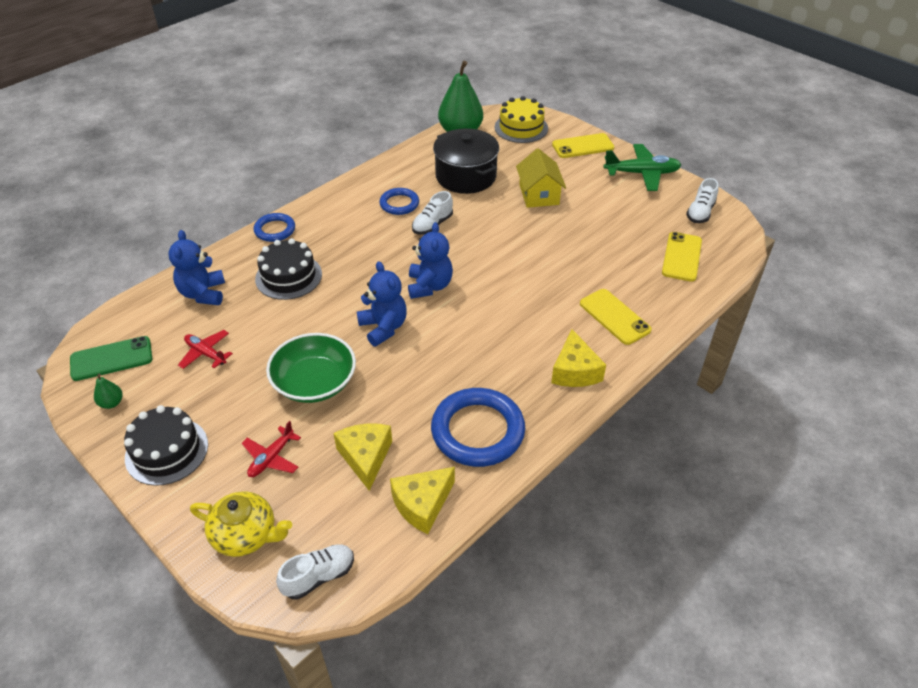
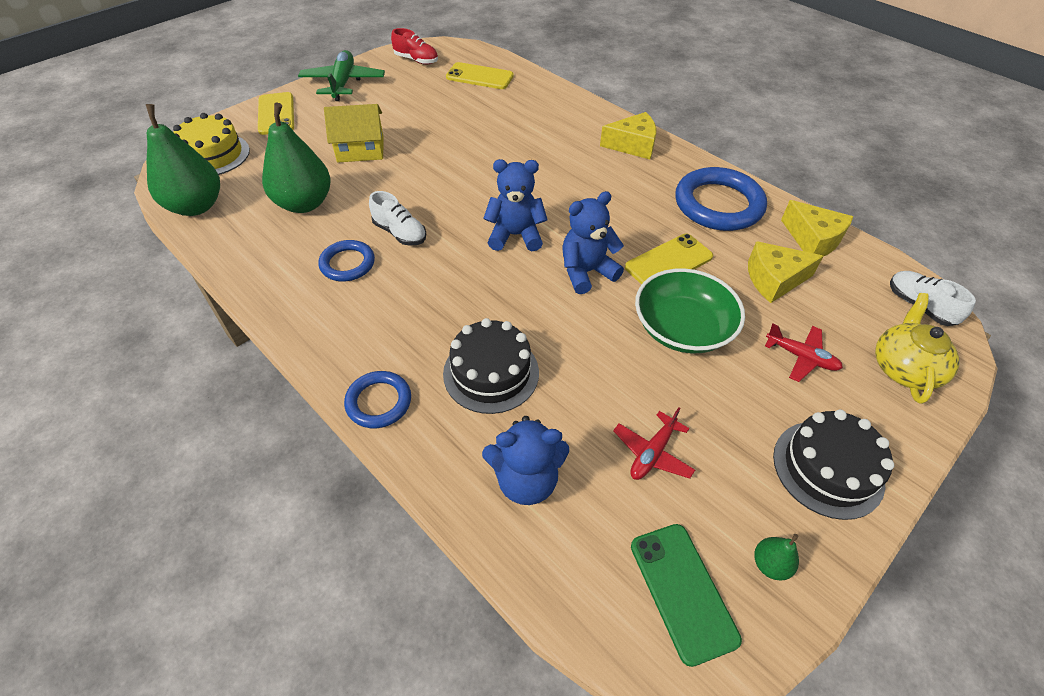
camera: 90 degrees left, 5 degrees up
black pot [433,128,499,194] -> green pear [262,103,331,213]
yellow phone [580,289,652,345] -> yellow phone moved to [625,234,713,285]
white shoe [686,178,718,223] -> red shoe [391,28,438,64]

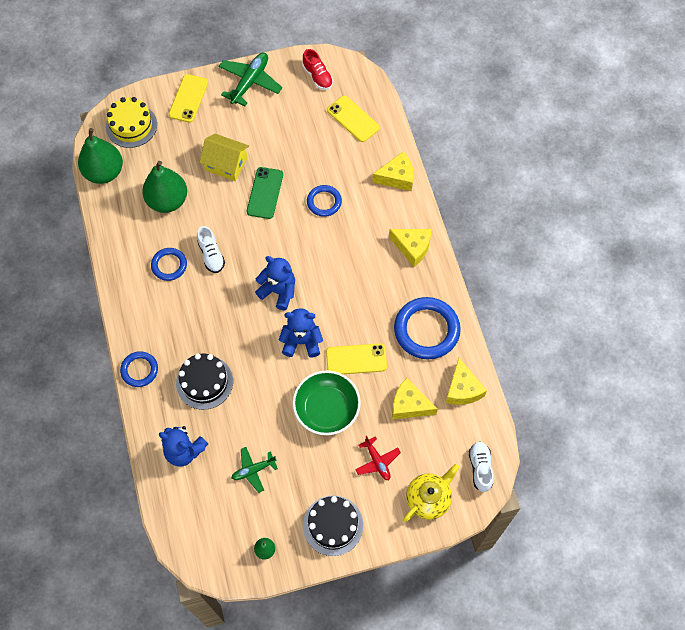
camera: 30 degrees right, 15 degrees up
red plane [613,407,695,480] -> green plane [231,447,278,493]
green phone [631,524,742,667] -> green phone moved to [247,167,283,219]
none -> blue ring [307,185,342,217]
none -> yellow cheese [372,151,414,191]

